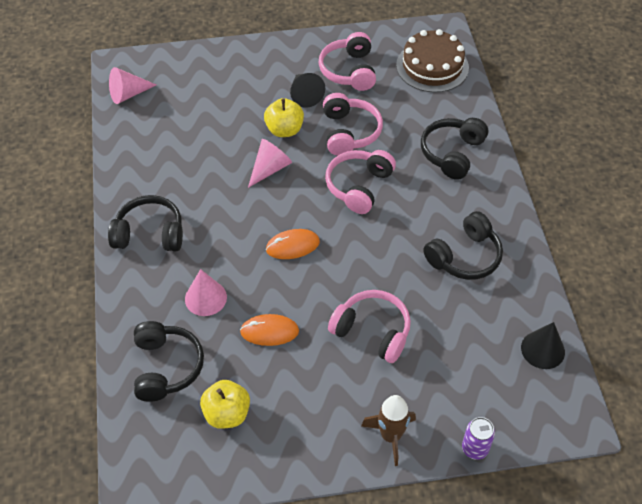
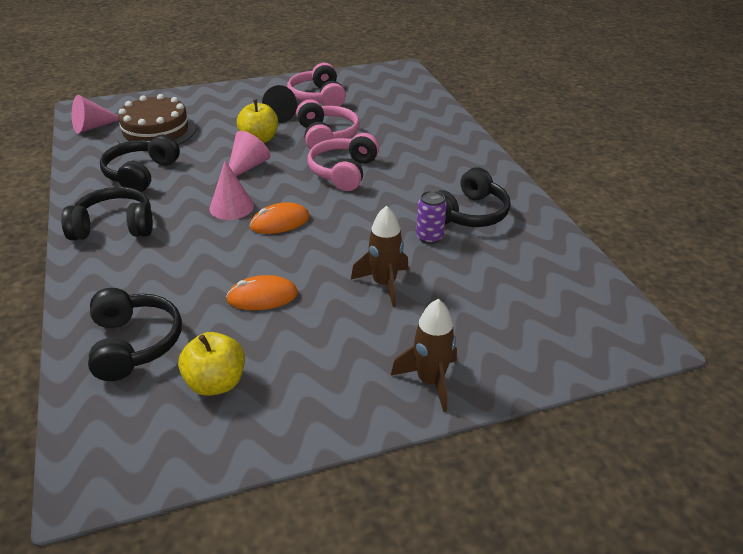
camera: 10 degrees left, 15 degrees down
pink cone [185,269,227,316] -> pink cone moved to [210,160,254,220]
pink headphones [328,290,411,363] -> brown rocket [351,206,409,307]
brown cake [396,29,469,93] -> brown cake moved to [116,94,196,145]
black headphones [421,118,488,180] -> black headphones moved to [100,135,180,192]
purple can [462,417,495,460] -> purple can moved to [416,191,447,244]
black cone [521,322,565,369] -> none

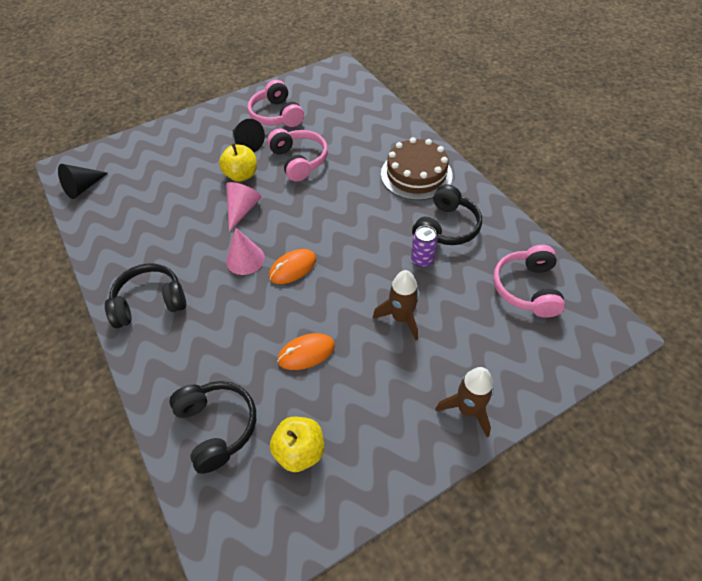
camera: 10 degrees left, 15 degrees up
pink cone [72,95,119,134] -> black cone [58,164,108,199]
black headphones [100,135,180,192] -> none
brown cake [116,94,196,145] -> brown cake moved to [381,137,453,200]
pink headphones [307,133,379,191] -> pink headphones moved to [493,245,565,318]

